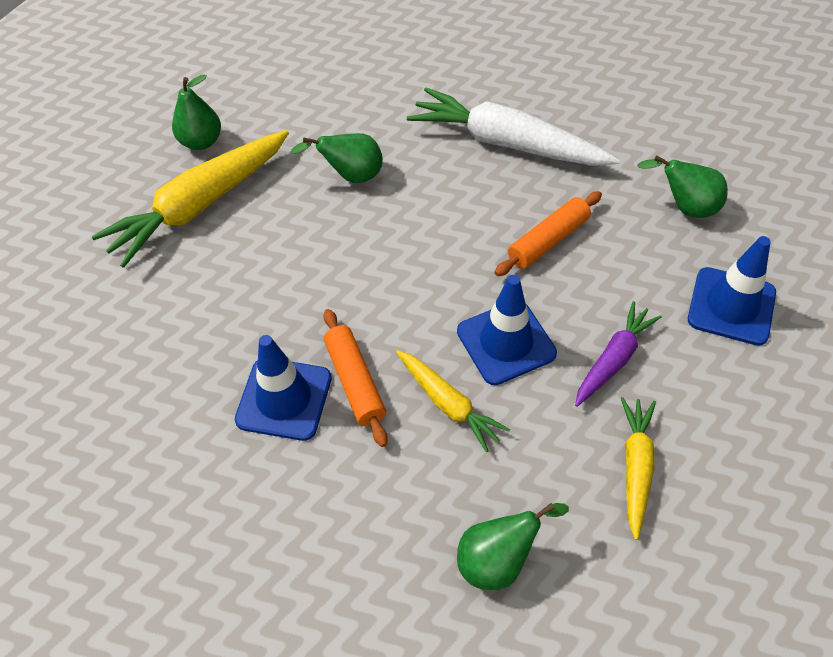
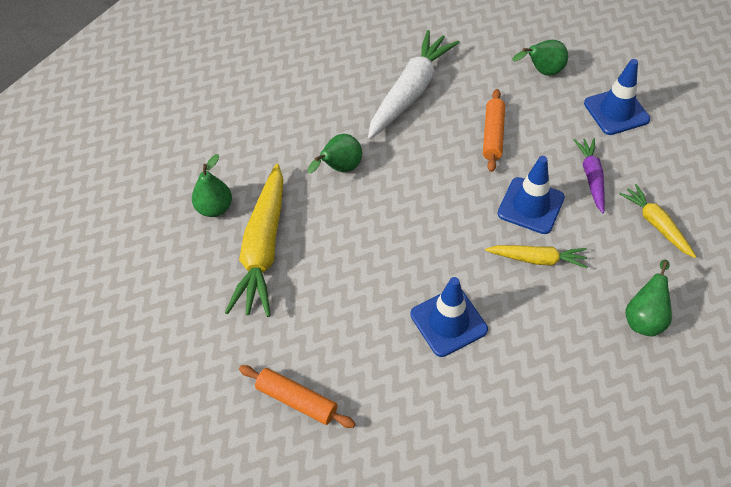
camera: 40 degrees left, 0 degrees up
orange rolling pin [323,309,388,447] -> orange rolling pin moved to [239,365,355,428]
white carrot [407,88,620,166] -> white carrot turned 135 degrees clockwise [368,30,460,139]

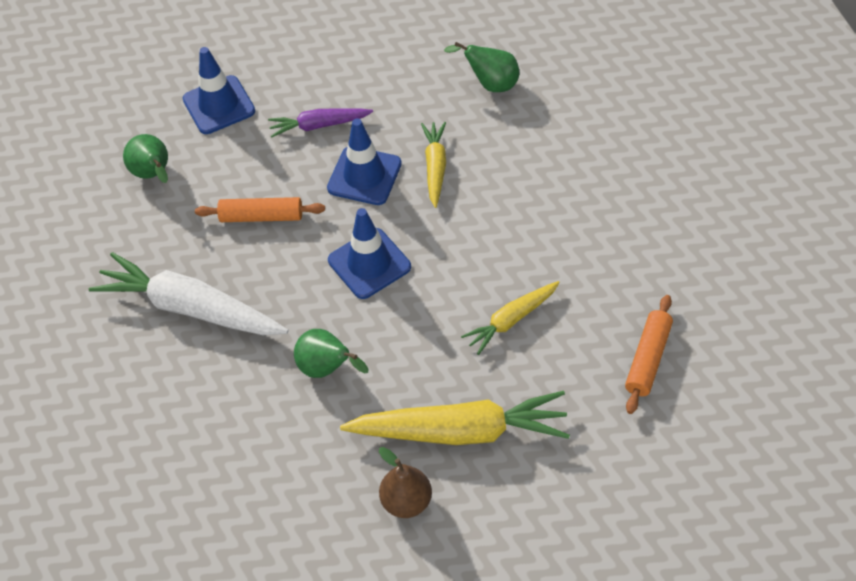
camera: 95 degrees left, 0 degrees up
green pear [192,154,232,217] -> brown pear [379,447,432,518]
blue traffic cone [410,277,488,357] -> blue traffic cone moved to [328,208,411,299]
yellow carrot [619,184,696,258] -> yellow carrot moved to [461,281,560,355]

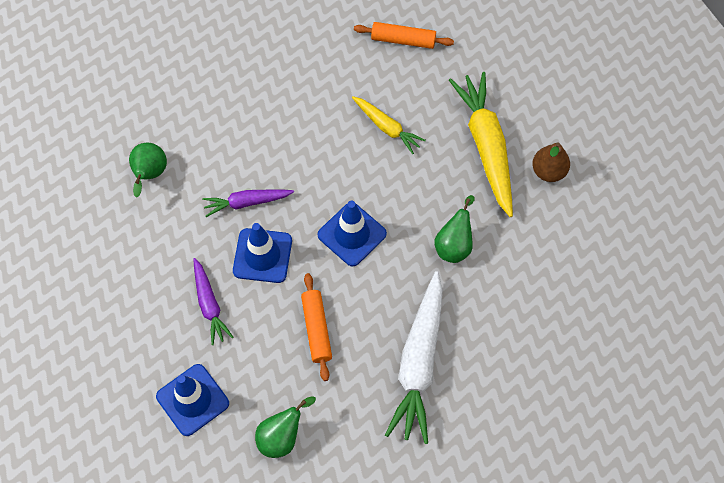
camera: 105 degrees left, 10 degrees up
yellow carrot [421,122,446,208] -> purple carrot [202,190,294,217]

